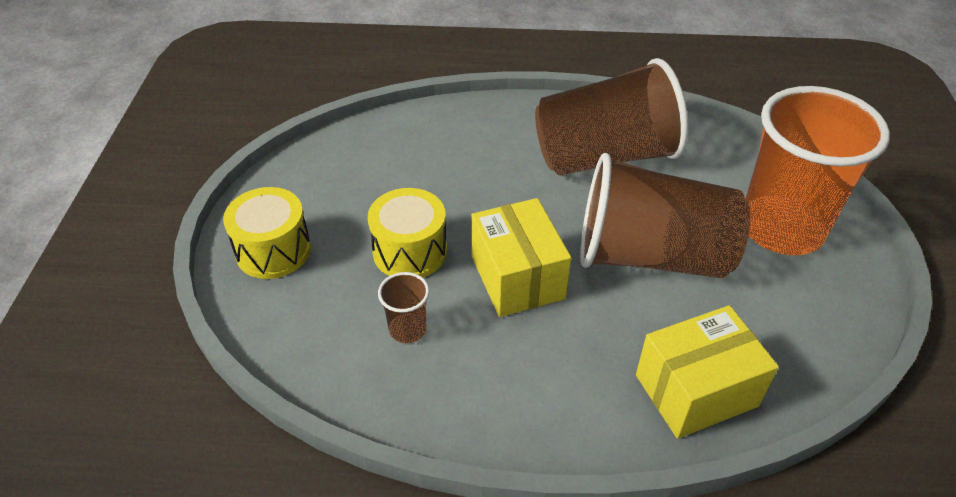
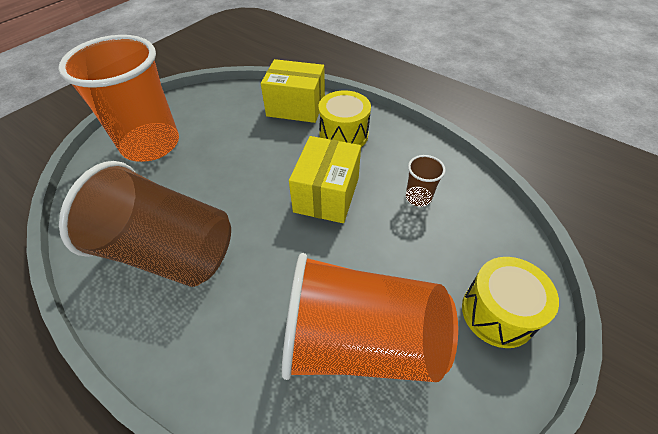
camera: 145 degrees left, 5 degrees up
yellow drum [368,188,447,278] -> yellow drum moved to [318,90,371,147]
brown cup [580,153,750,278] -> none
none -> orange cup [282,253,458,382]

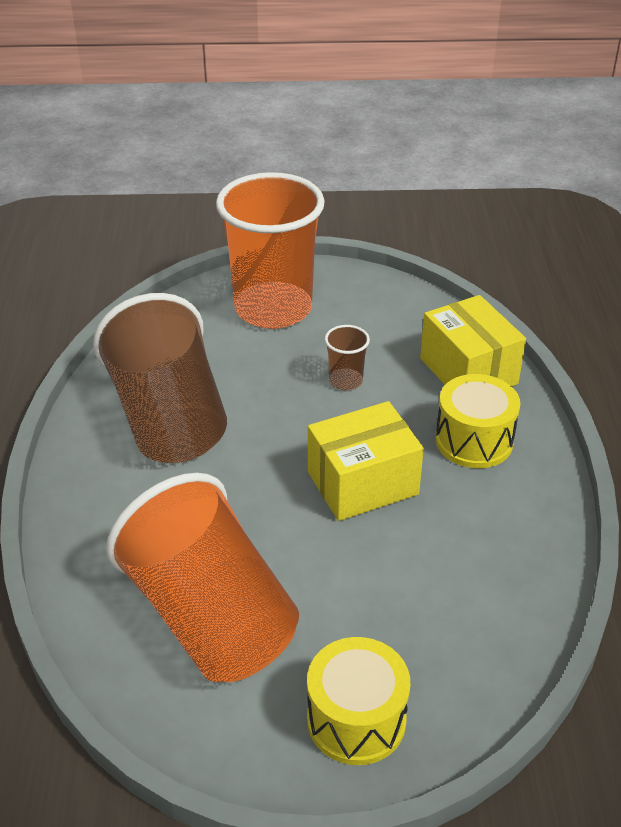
camera: 50 degrees right, 10 degrees down
brown cup [406,155,446,207] -> brown cup moved to [325,325,370,391]

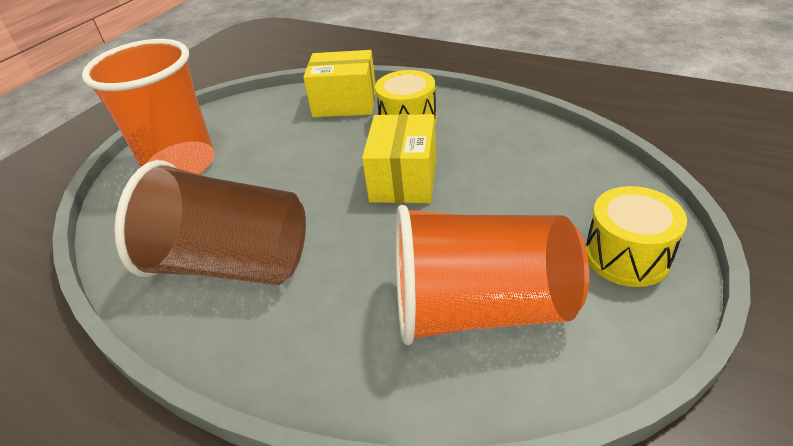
camera: 55 degrees left, 0 degrees up
brown cup [325,325,370,391] -> none

